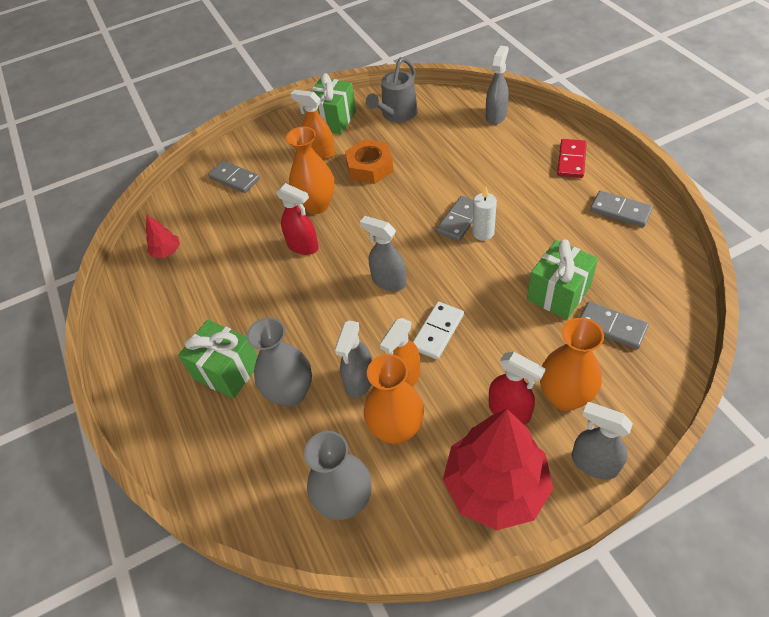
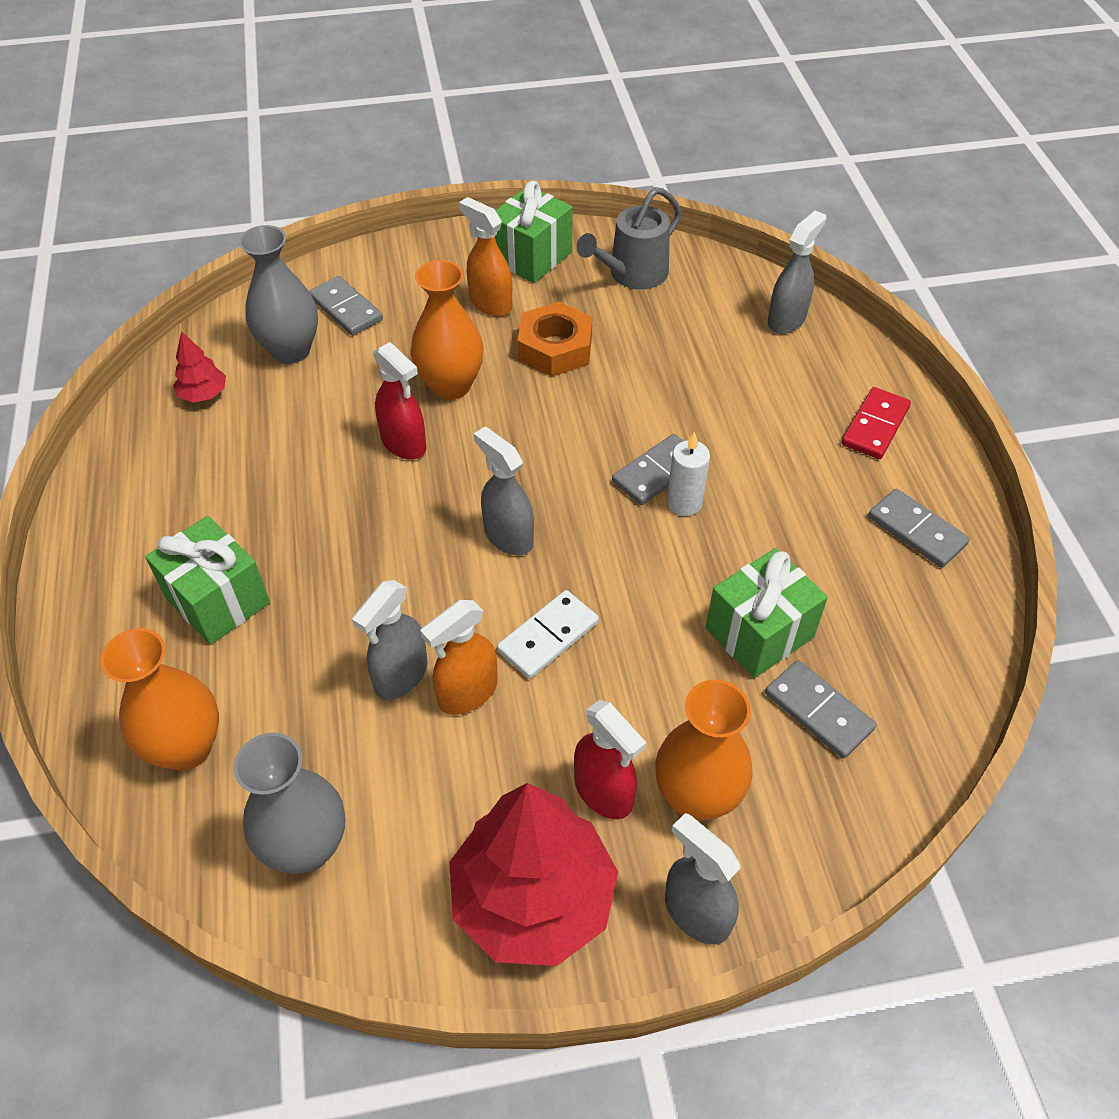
camera: 10 degrees right, 0 degrees up
grey vase [247,318,312,407] -> grey vase moved to [239,225,318,364]
orange vase [364,354,424,444] -> orange vase moved to [100,628,219,770]

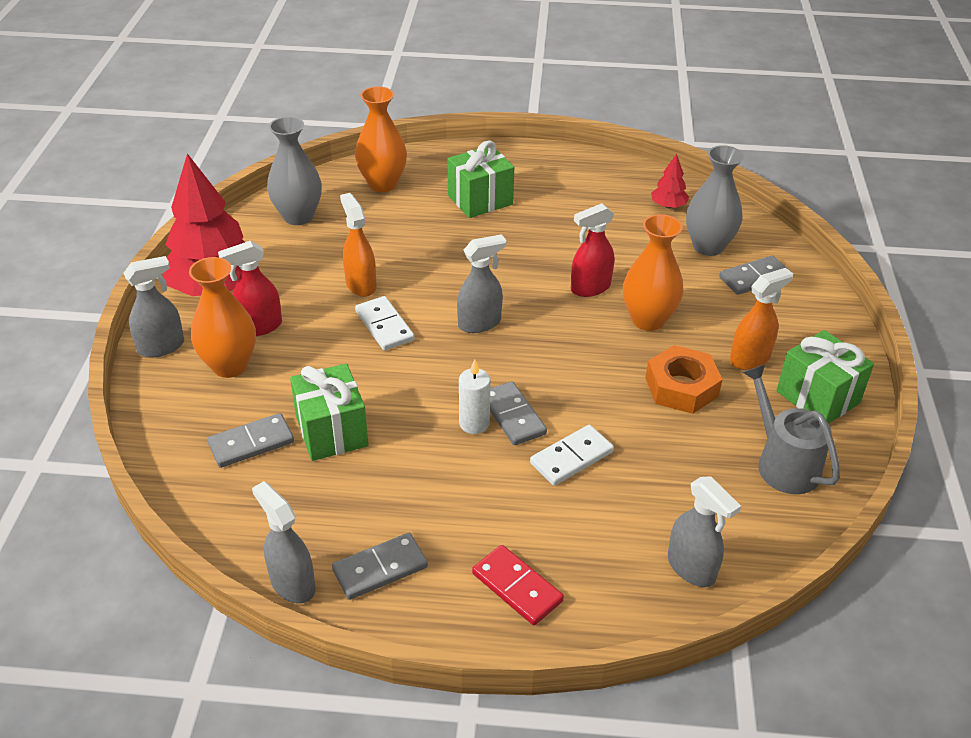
camera: 105 degrees right, 10 degrees down
grey spray bottle [352,580,428,700] -> grey spray bottle moved to [252,481,315,604]
none -> white domino [530,425,614,486]

